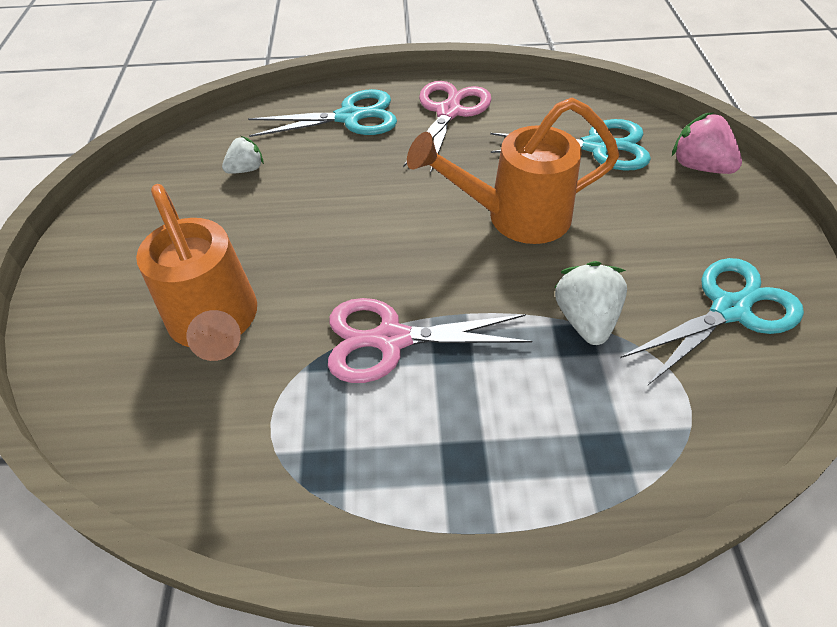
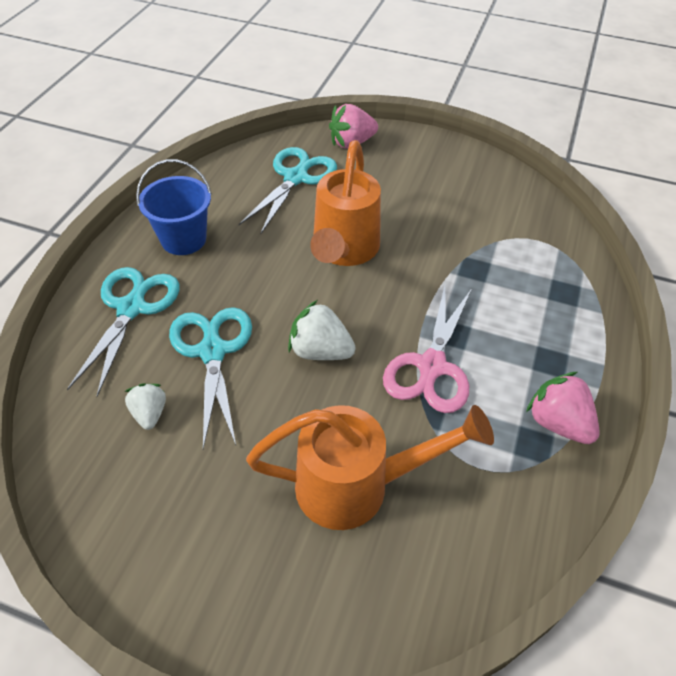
camera: 70 degrees left, 0 degrees up
pink scissors [403,81,492,174] -> blue bucket [136,159,212,255]
white strawberry [554,261,627,345] -> white strawberry moved to [288,300,356,360]
turquoise scissors [620,258,804,386] -> turquoise scissors moved to [169,307,252,449]
none -> pink strawberry [526,372,600,444]

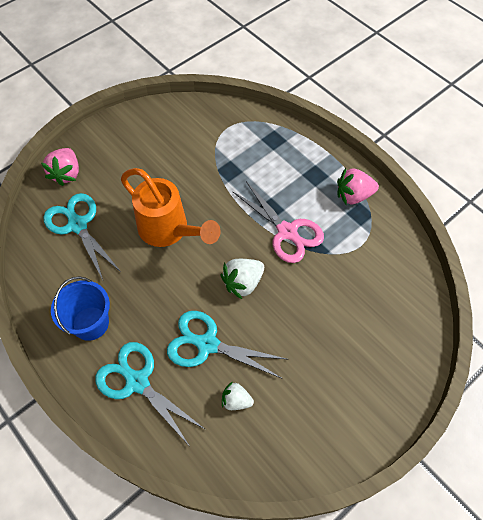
camera: 60 degrees left, 10 degrees up
orange watering can [246,405,494,530] -> none

